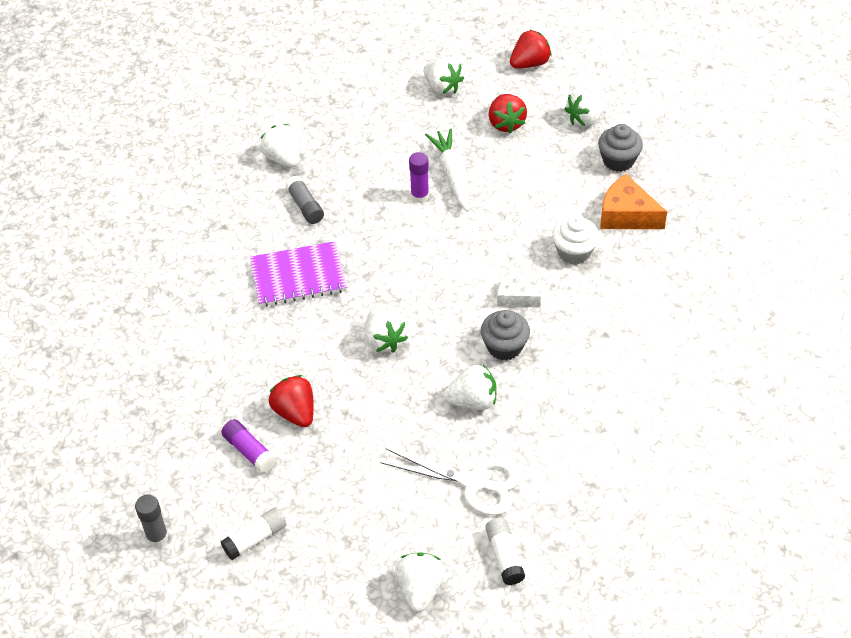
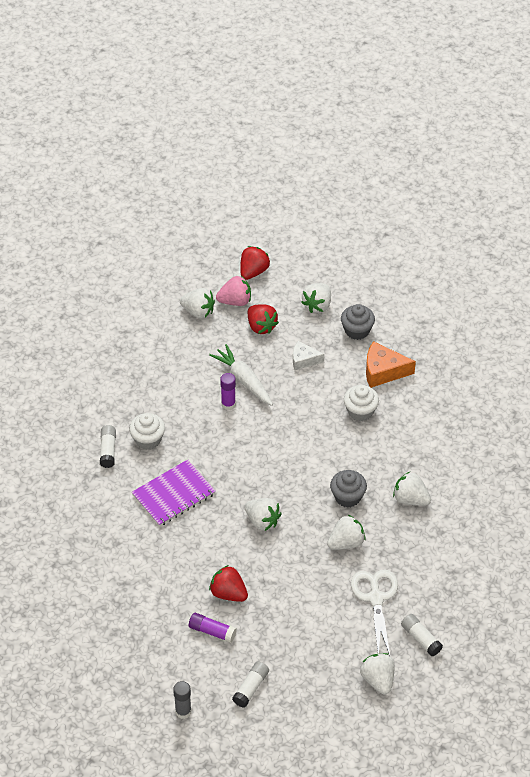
camera: 25 degrees left, 0 degrees up
white strawberry [260,124,300,167] -> white strawberry moved to [393,472,431,506]
grey glue stick [285,176,324,224] -> white cupcake [129,413,165,450]
white scissors [380,448,521,515] -> white scissors turned 90 degrees counterclockwise [351,569,398,656]
white cheese [497,269,541,308] -> white cheese moved to [293,341,324,370]
none -> white glue stick [100,425,116,468]
none -> pink strawberry [216,276,251,306]

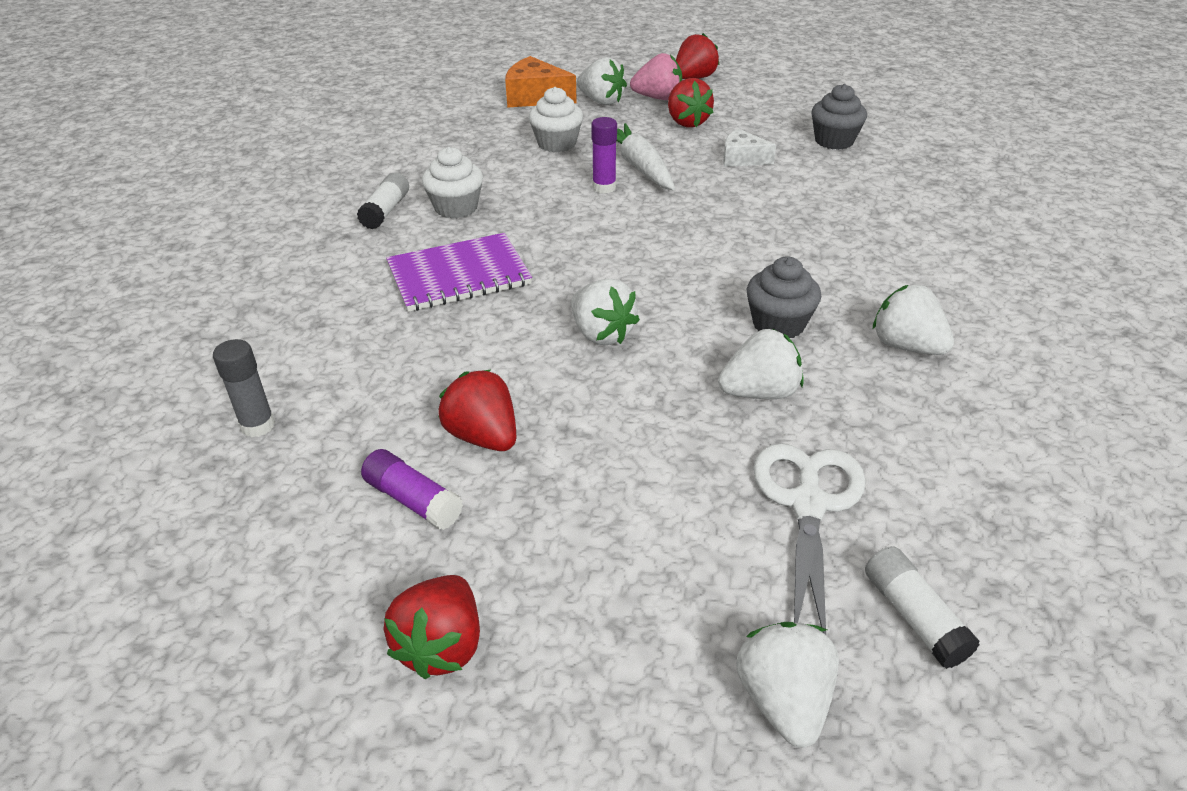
camera: 15 degrees right, 10 degrees down
grey glue stick [173,681,192,719] -> grey glue stick moved to [213,339,275,437]
white glue stick [232,661,269,708] -> red strawberry [384,575,480,679]
white strawberry [301,283,331,313] -> none
white cupcake [344,385,379,421] -> white cupcake moved to [529,87,583,152]
orange cheese [366,341,416,388] -> orange cheese moved to [505,56,577,108]

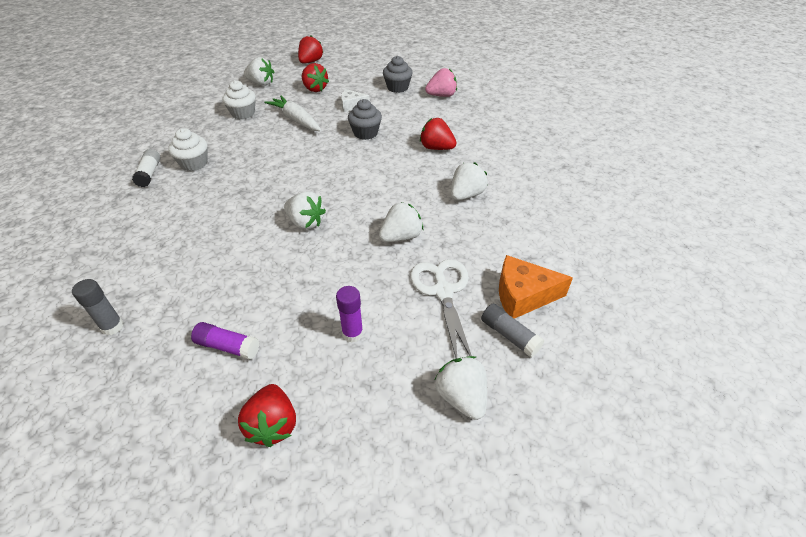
camera: 20 degrees left, 5 degrees up
purple notebook [386,233,532,312] -> none
red strawberry [438,370,516,451] -> red strawberry moved to [420,118,457,150]
orange cheese [505,56,577,108] -> orange cheese moved to [499,255,573,319]
purple glue stick [591,117,617,194] -> purple glue stick moved to [336,286,363,343]
pink strawberry [630,53,682,100] -> pink strawberry moved to [425,68,457,97]
grey cupcake [747,256,821,338] -> grey cupcake moved to [348,99,382,140]
white glue stick [865,546,980,669] -> grey glue stick [481,304,544,357]
white strawberry [873,285,954,355] -> white strawberry turned 105 degrees clockwise [451,162,487,200]

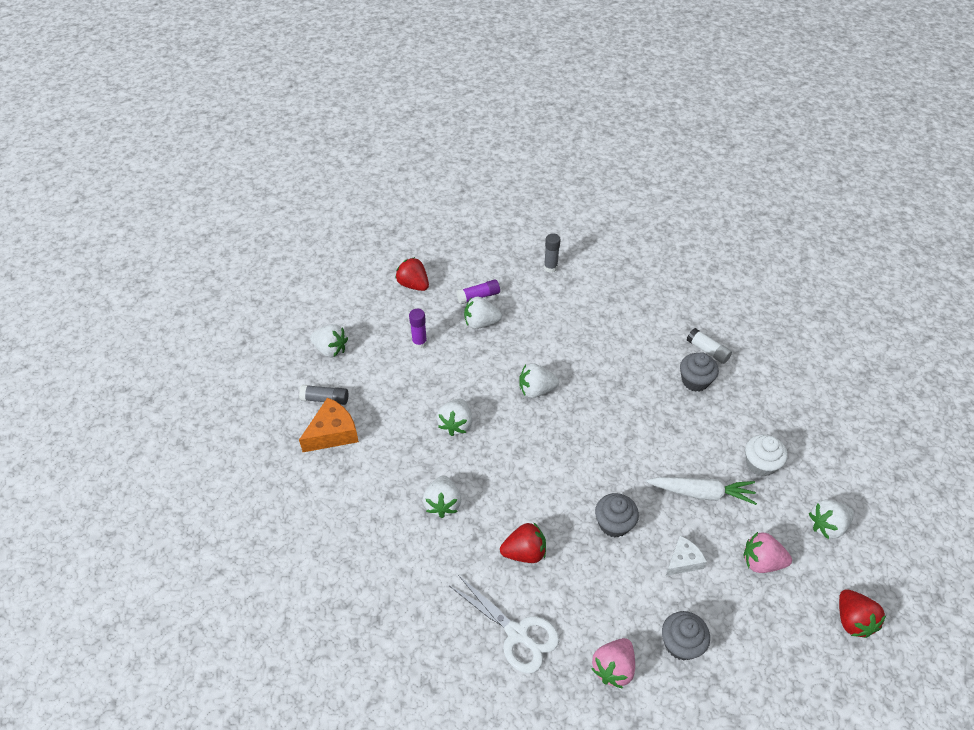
camera: 140 degrees right, 5 degrees up
white cupcake [168,128,207,171] -> grey cupcake [680,352,719,392]
red strawberry [302,63,329,92] -> pink strawberry [743,532,792,573]
white scissors [410,259,472,359] -> white scissors moved to [450,575,560,673]
none -> white strawberry [464,297,502,329]

